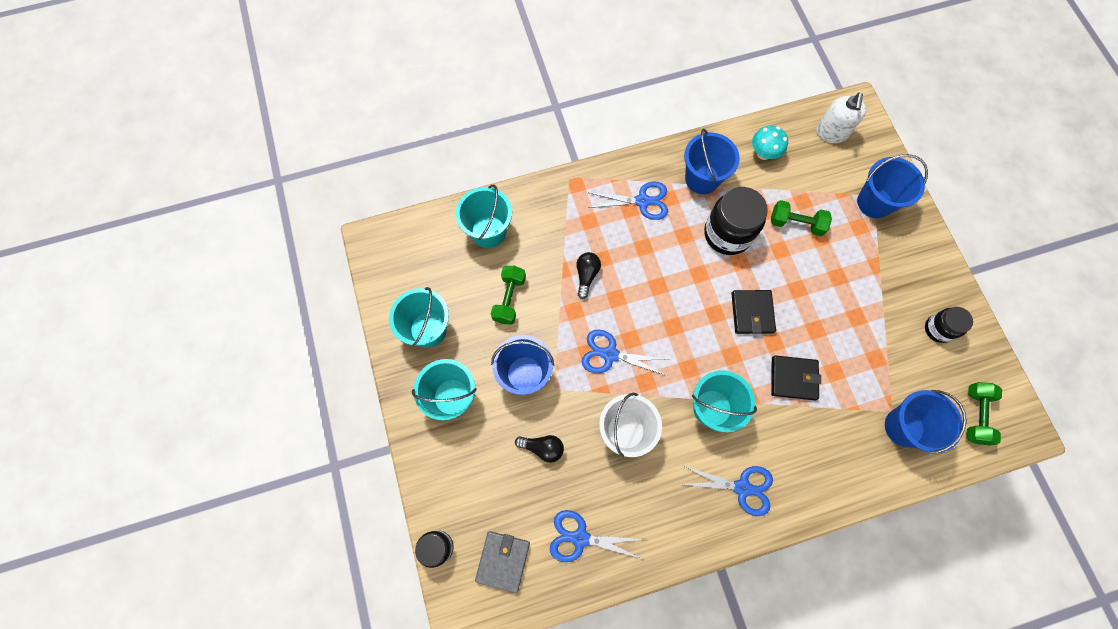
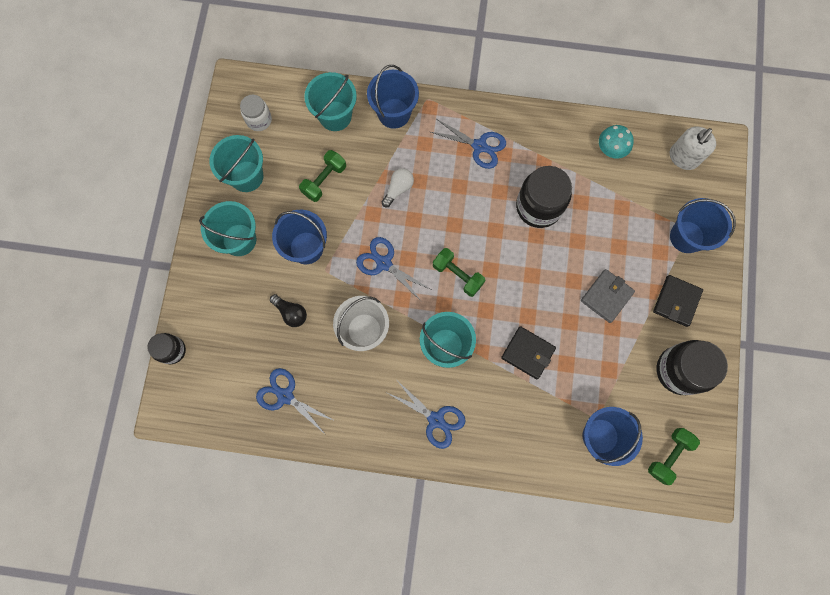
camera: 25 degrees right, 5 degrees up
grey wallet [475,531,530,593] -> grey wallet moved to [581,269,635,323]
black light bulb [576,252,601,299] -> white light bulb [382,168,414,207]
blue bucket [684,129,740,194] -> blue bucket moved to [367,65,419,129]
black wallet [731,290,776,334] -> black wallet moved to [653,275,703,327]
green dumbbell [771,200,832,236] -> green dumbbell moved to [433,248,485,297]
black jar [925,307,973,343] -> black jar [656,340,728,395], size x1.75
none -> white jar [240,94,272,131]

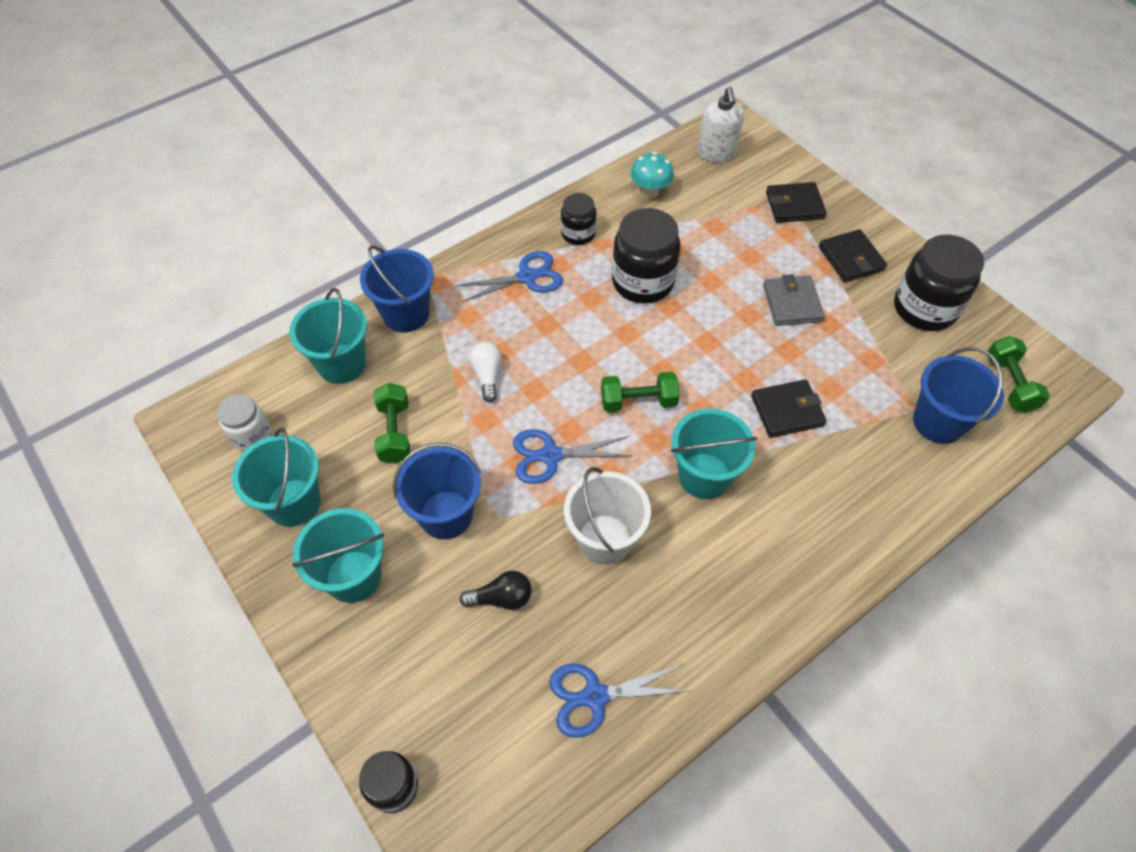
camera: 45 degrees left, 20 degrees down
blue scissors [388,382,466,449] -> none
blue bucket [670,198,736,253] -> black wallet [766,182,827,223]
none -> black jar [561,193,596,245]

